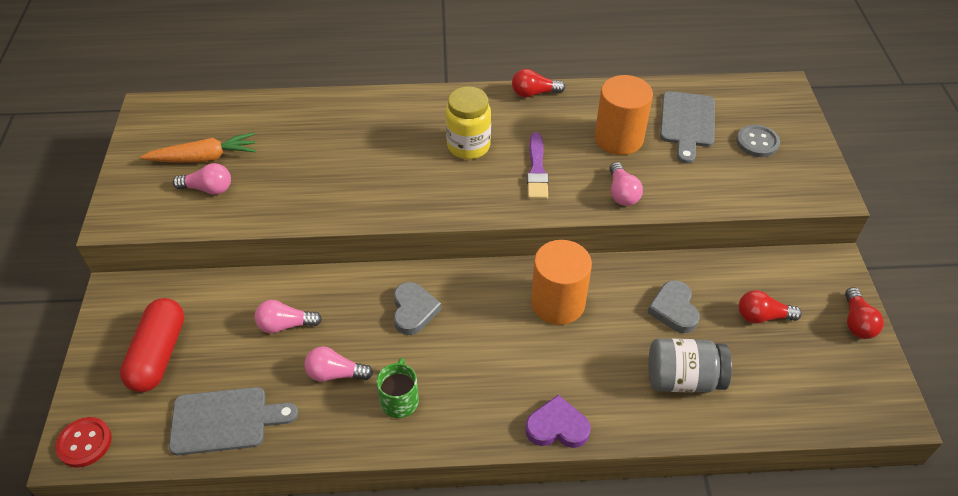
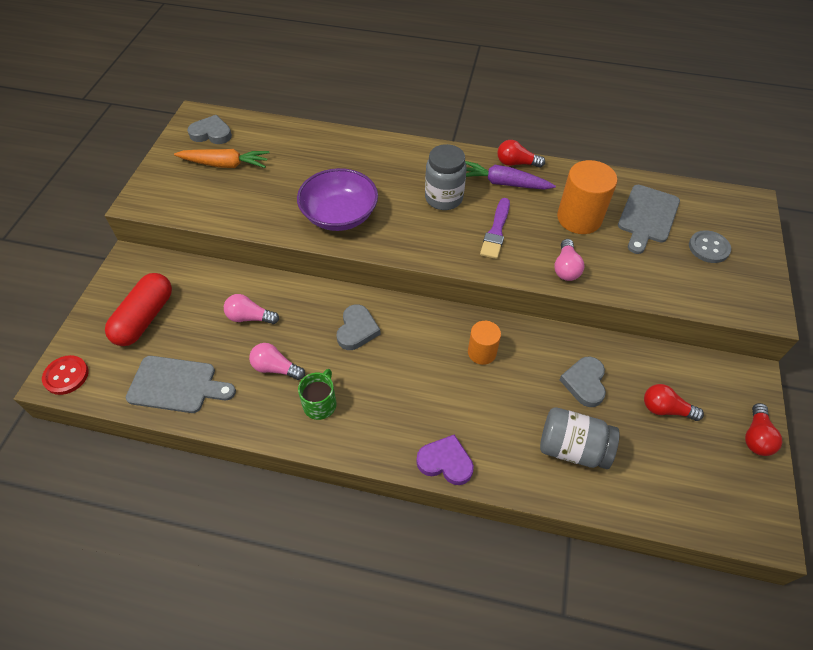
camera: 15 degrees right, 5 degrees up
pink light bulb [173,163,231,195] -> none
yellow jar [446,87,491,159] -> grey jar [425,144,467,210]
orange cylinder [531,240,592,325] -> orange cylinder [468,321,501,365], size x0.60
none -> grey heart [187,115,232,144]
none -> purple bowl [297,168,378,231]
none -> purple carrot [465,161,556,190]

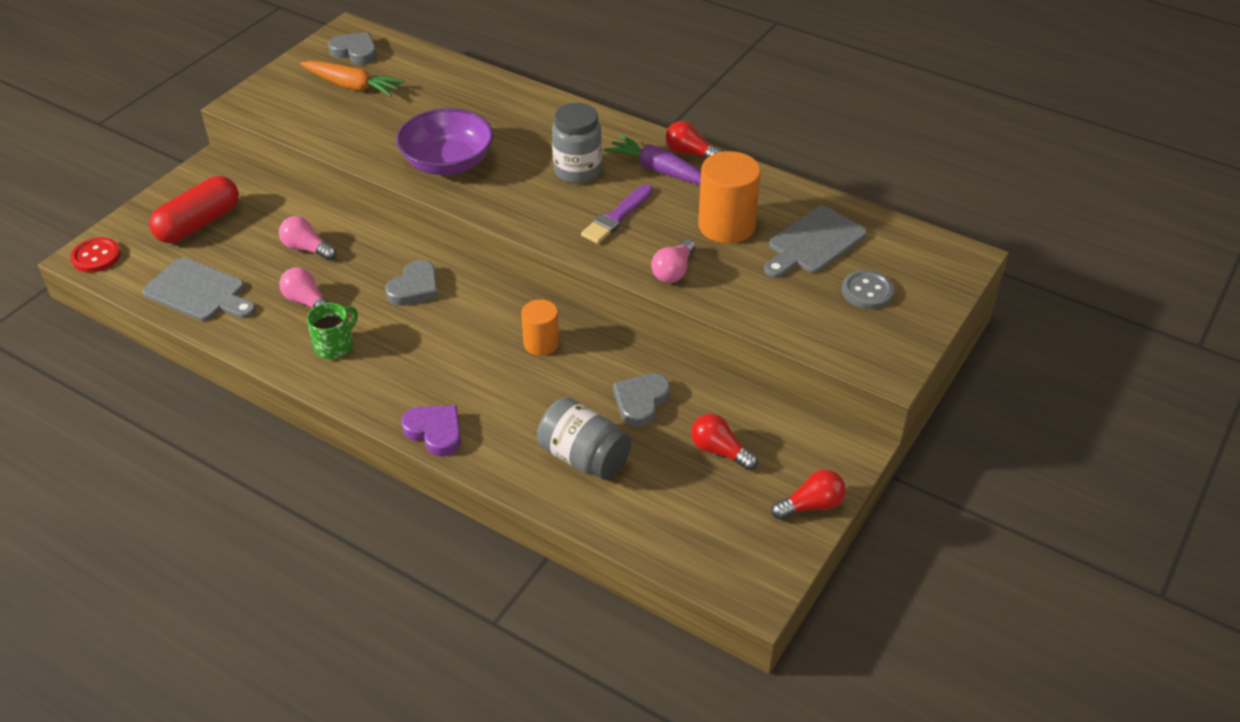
camera: 20 degrees right, 10 degrees down
red light bulb [745,403,782,456] -> red light bulb turned 150 degrees counterclockwise [771,469,846,520]

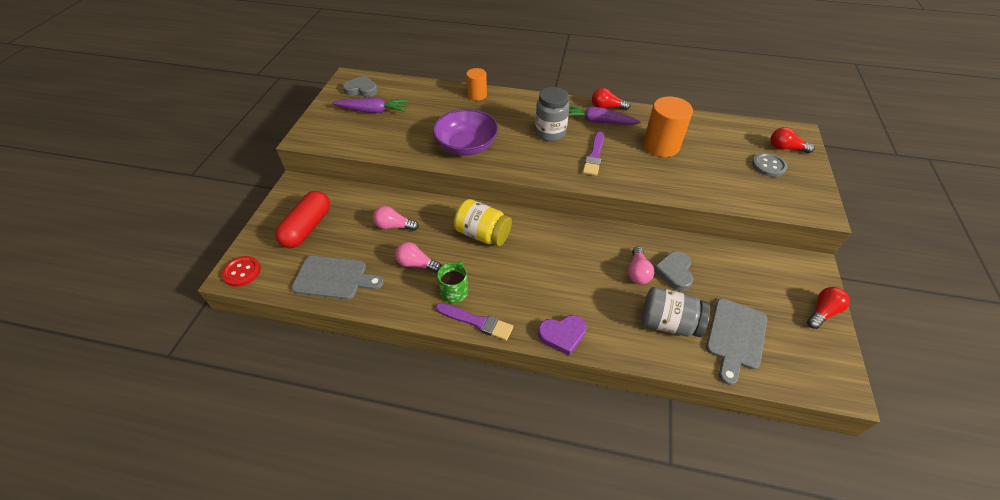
camera: 20 degrees left, 5 degrees up
orange carrot [300,61,405,97] -> purple carrot [332,98,409,113]
grey heart [385,260,438,306] -> yellow jar [454,199,512,246]
purple heart [401,406,461,456] -> purple heart turned 150 degrees clockwise [538,315,587,356]
orange cylinder [521,299,559,356] -> orange cylinder moved to [466,68,487,101]
pink light bulb [651,239,695,283] -> pink light bulb moved to [628,246,654,284]
red light bulb [691,414,758,470] -> red light bulb moved to [770,127,815,153]
grey cutting board [764,205,867,278] -> grey cutting board moved to [706,298,767,385]
none -> purple brush [436,303,513,341]

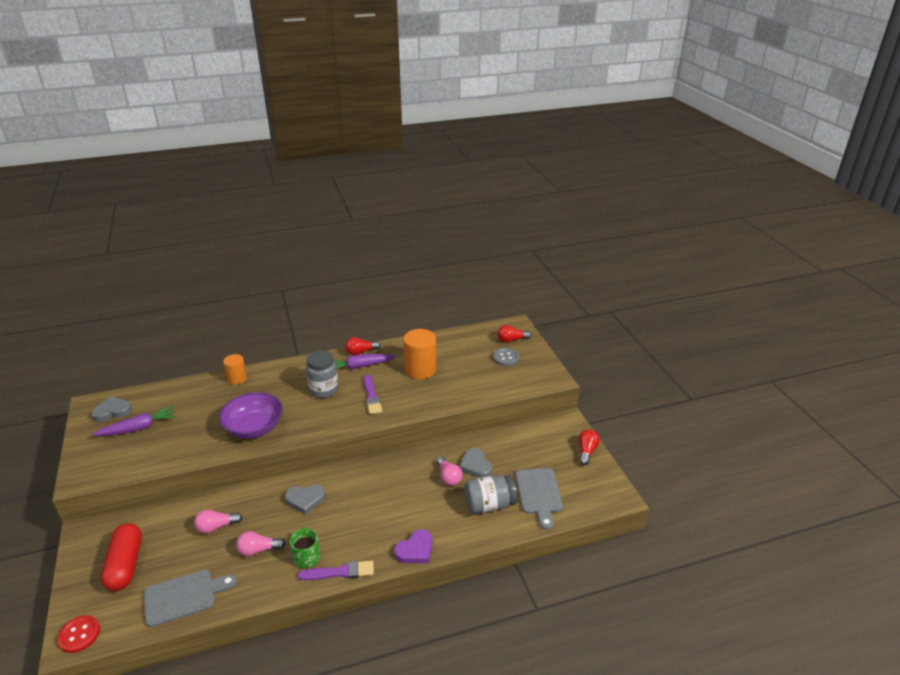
camera: 30 degrees left, 15 degrees down
yellow jar [454,199,512,246] -> grey heart [285,484,326,515]

